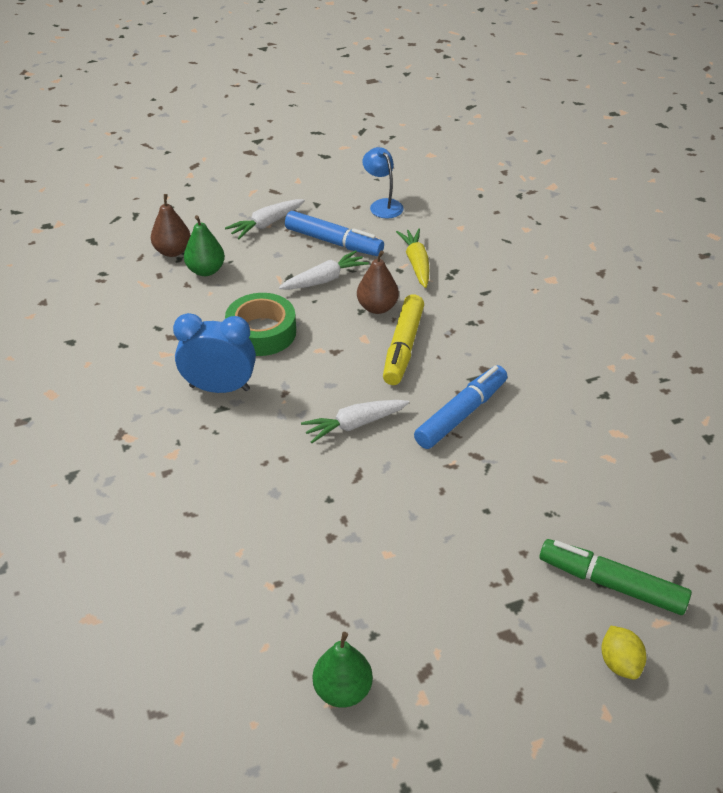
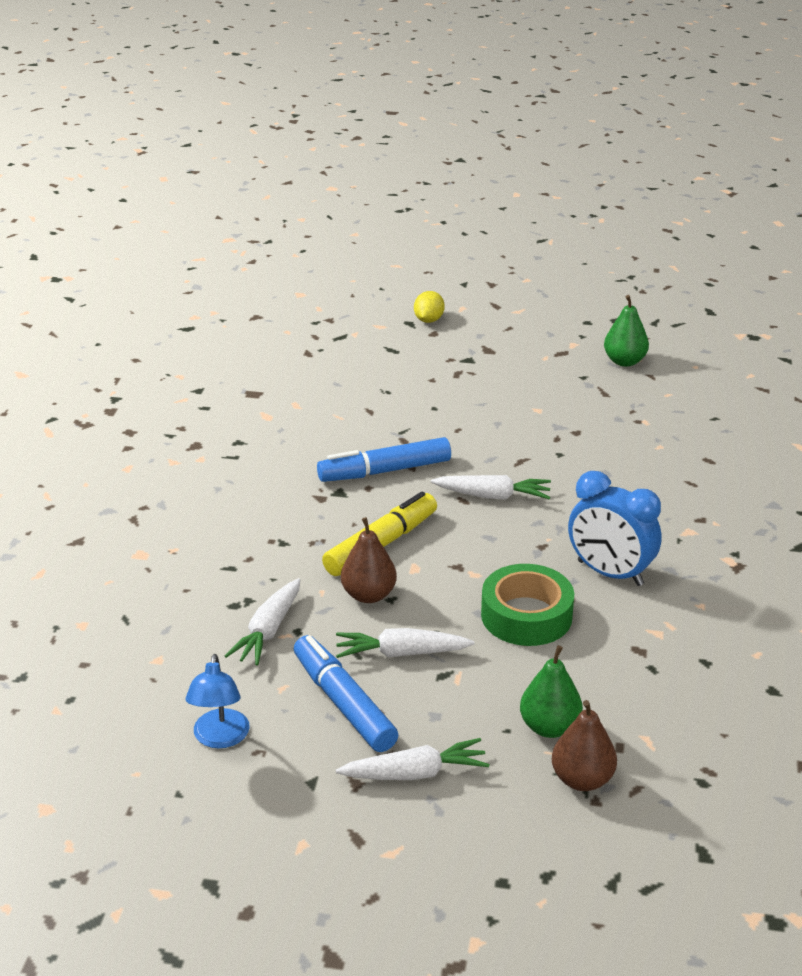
camera: 150 degrees left, 10 degrees down
yellow carrot [396,229,429,288] -> white carrot [225,578,300,666]
green marker [540,539,692,615] -> none

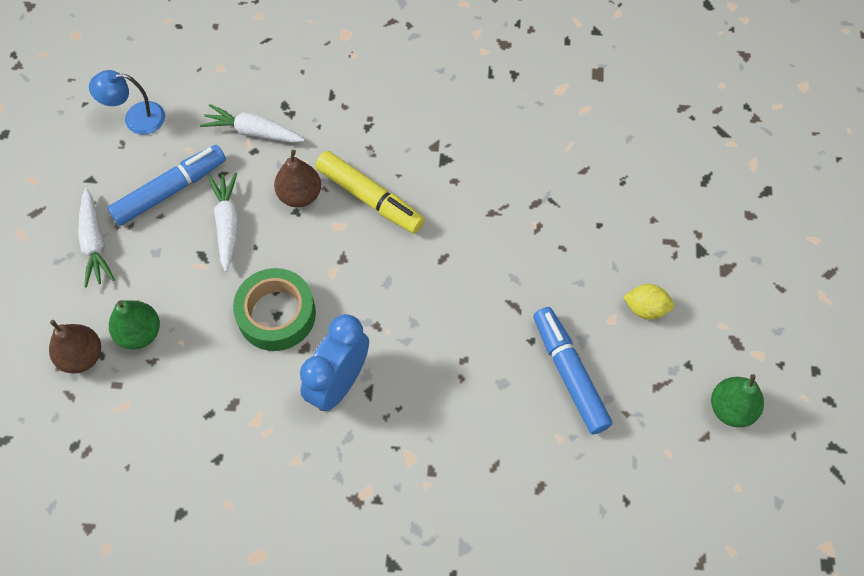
camera: 85 degrees right, 30 degrees up
blue marker [317,437,451,482] -> blue marker moved to [533,307,613,434]
yellow lemon [414,291,445,323] -> yellow lemon moved to [623,284,674,320]
white carrot [431,475,551,500] -> none

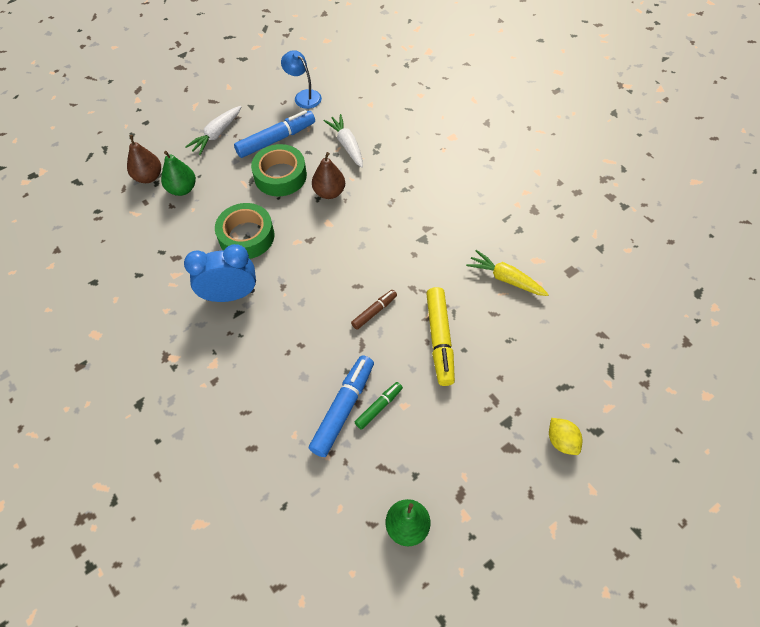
camera: 50 degrees right, 5 degrees down
blue marker [108,145,226,226] -> blue marker turned 45 degrees counterclockwise [234,110,315,158]
white carrot [208,173,238,272] -> green tape [251,144,307,196]
yellow marker [315,151,424,234] -> yellow marker moved to [426,287,455,386]
yellow lemon [623,284,674,320] -> yellow lemon moved to [549,418,582,455]
none -> brown marker [351,290,397,330]
none -> green marker [354,382,403,430]
none -> yellow carrot [466,250,549,296]

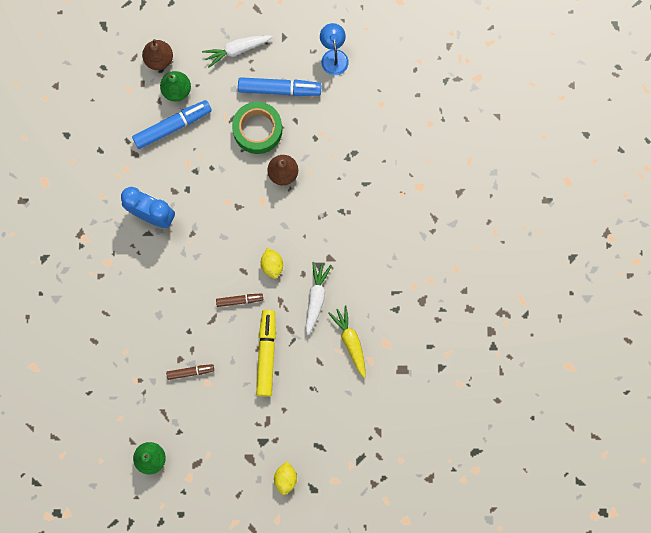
camera: 35 degrees right, 20 degrees up
green tape [215,203,274,259] -> none
blue marker [309,355,374,457] -> blue marker moved to [132,100,212,149]
white carrot [324,114,363,168] -> white carrot moved to [306,262,332,335]
green marker [354,382,403,430] -> brown marker [166,364,214,380]
yellow marker [426,287,455,386] -> yellow marker turned 150 degrees clockwise [256,310,276,397]
none -> yellow lemon [261,248,283,279]

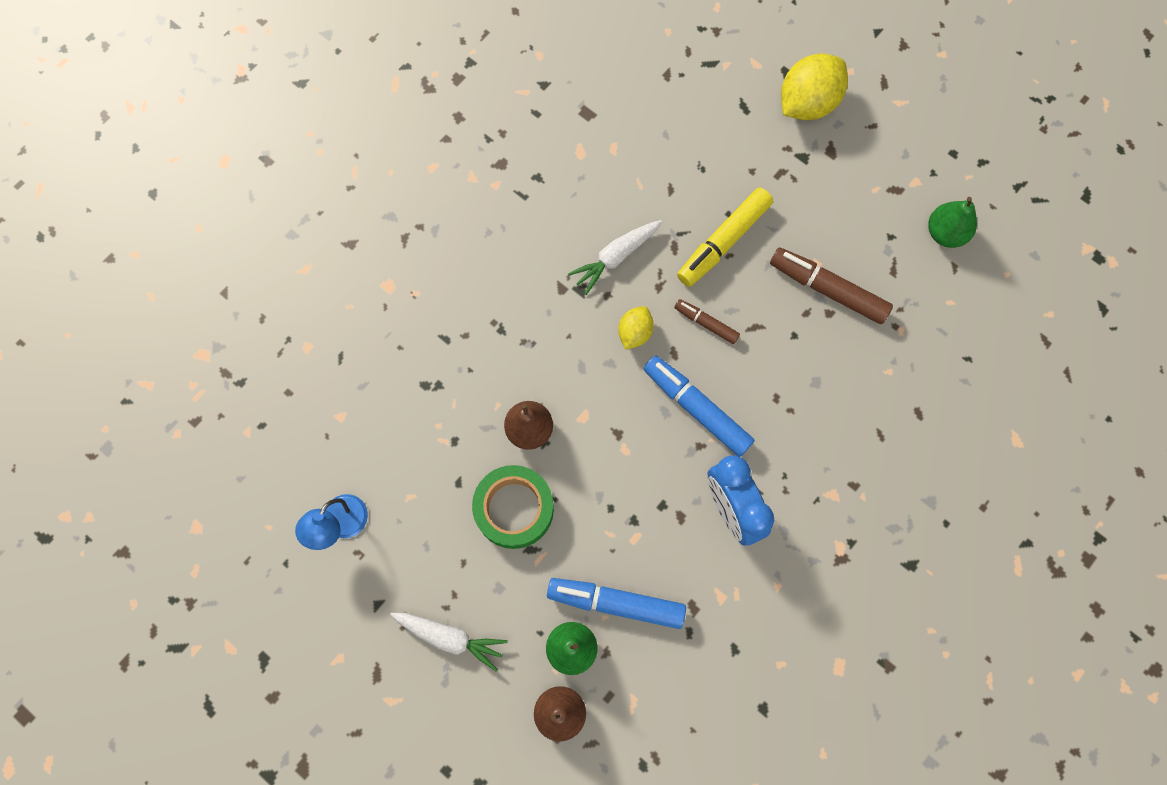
camera: 140 degrees left, 5 degrees down
brown marker [166,364,214,380] -> brown marker [770,247,893,324], size x1.81
blue marker [238,77,322,96] -> blue marker moved to [644,356,755,457]
yellow lemon [274,461,297,495] -> yellow lemon [781,54,848,120], size x1.84
yellow carrot [328,305,365,378] -> none

